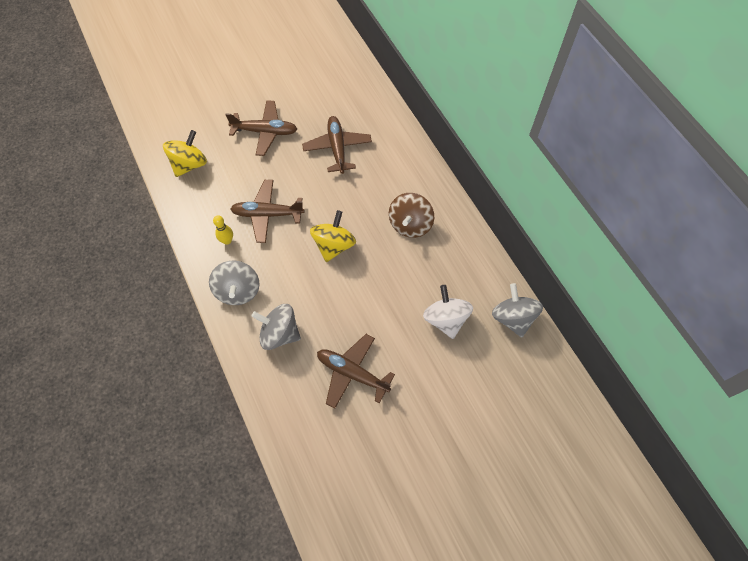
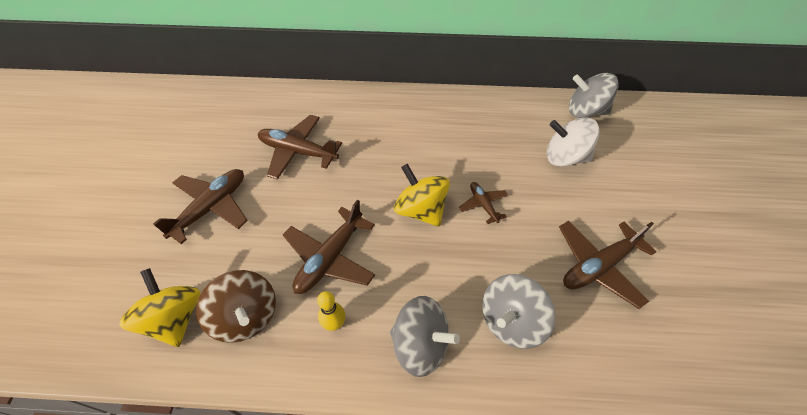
camera: 60 degrees left, 10 degrees down
brown spinning top [389,193,434,238] -> brown spinning top moved to [196,270,276,343]
none -> brown plane [459,182,508,224]

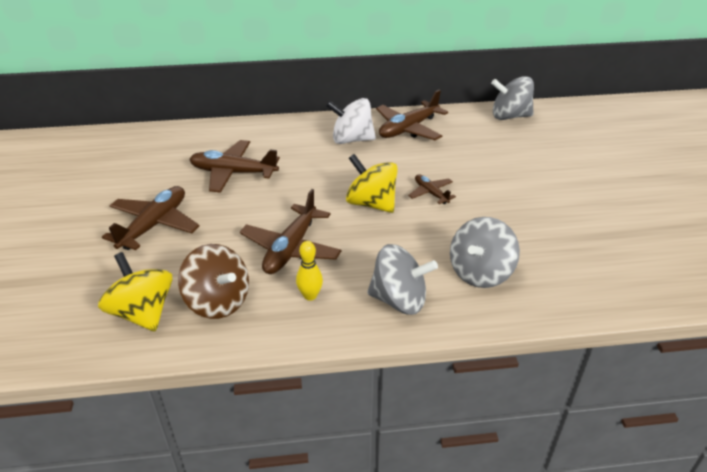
camera: 10 degrees left, 15 degrees down
white spinning top [547,117,600,167] -> white spinning top moved to [326,98,376,144]
brown plane [559,221,657,309] -> brown plane moved to [376,90,448,140]

